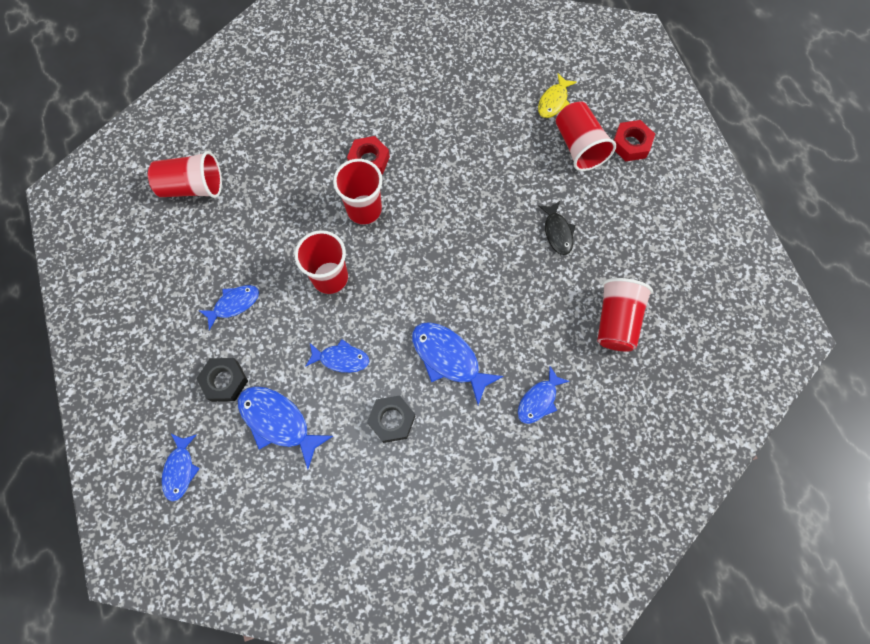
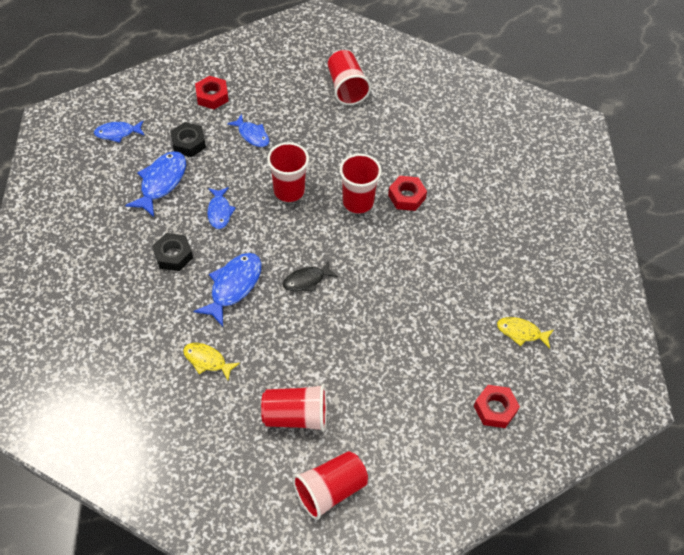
camera: 75 degrees right, 15 degrees down
blue fish [518,366,570,424] -> yellow fish [183,343,240,380]
black fish [538,201,575,255] -> black fish moved to [283,260,338,292]
red cup [556,101,616,171] -> red cup moved to [293,451,368,520]
none -> red nut [195,76,229,109]

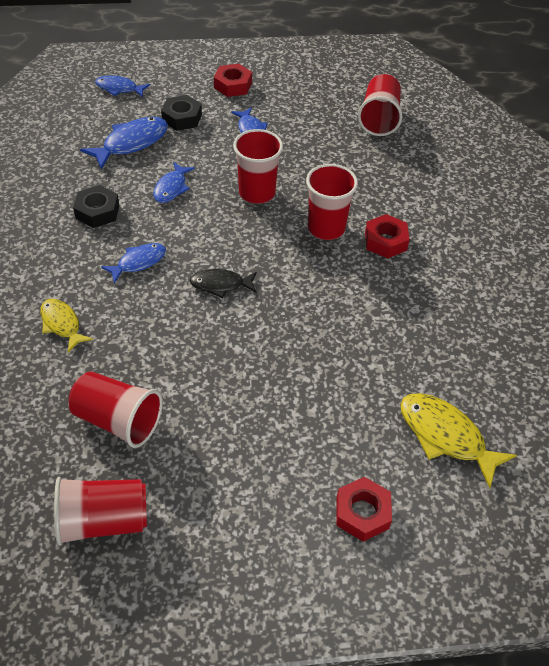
camera: 25 degrees right, 5 degrees down
blue fish [193,253,262,327] -> blue fish [101,243,166,283], size x0.63
yellow fish [497,317,554,348] -> yellow fish [400,393,517,488], size x1.58

